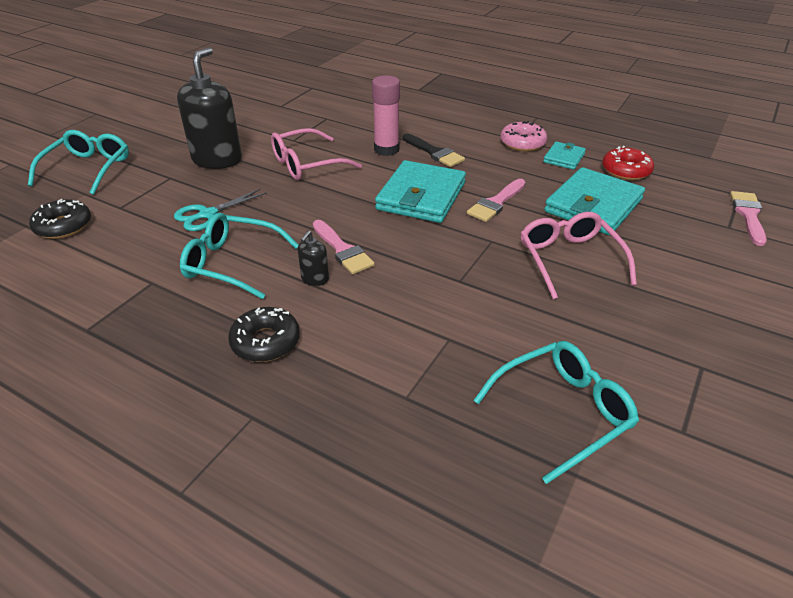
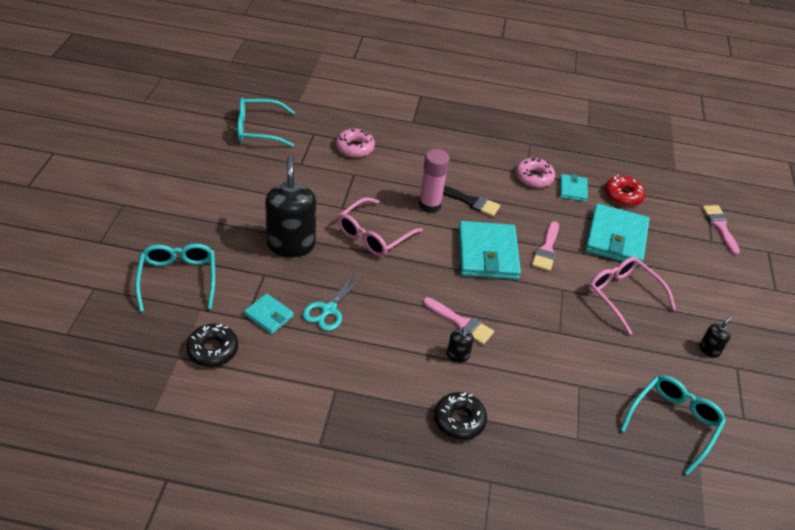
camera: 25 degrees left, 5 degrees up
turquoise glasses [180,213,299,299] -> turquoise glasses moved to [237,98,295,147]
none -> turquoise wallet [244,294,294,334]
none -> pink donut [336,129,375,158]
none -> black soap dispenser [699,316,732,358]

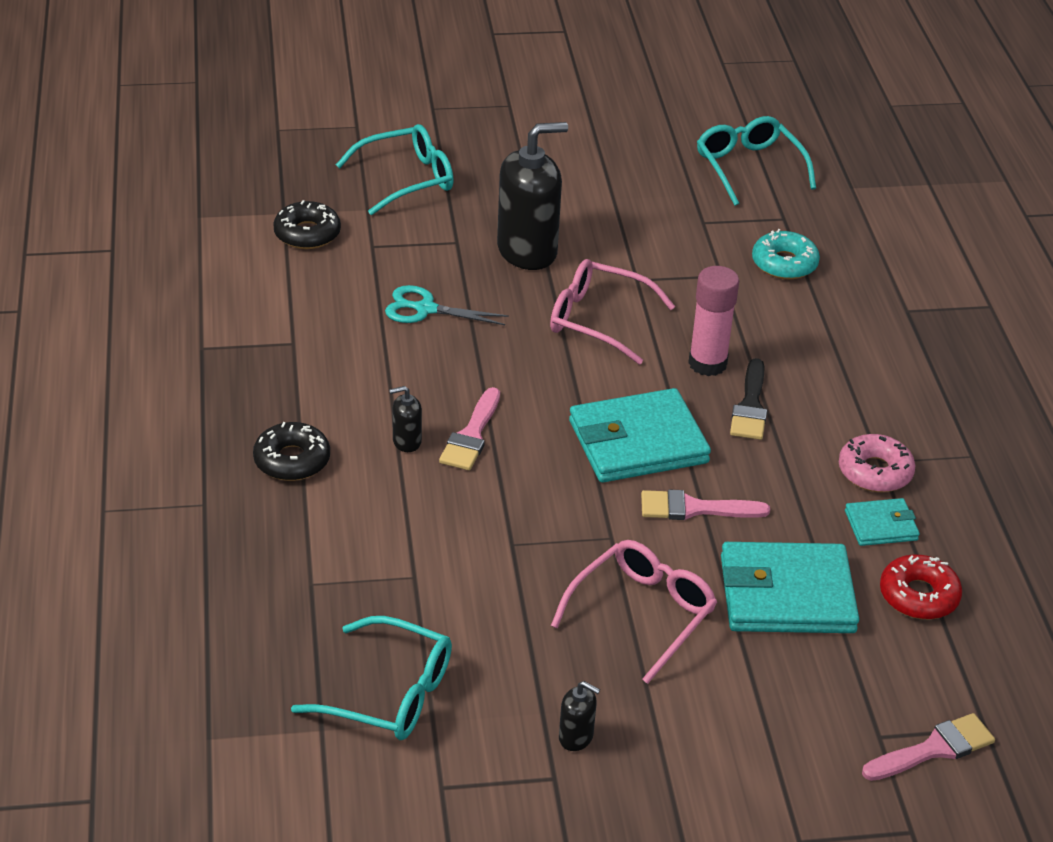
camera: 75 degrees right, 5 degrees down
turquoise wallet [244,294,294,334] -> none
pink donut [336,129,375,158] -> turquoise donut [752,229,820,279]

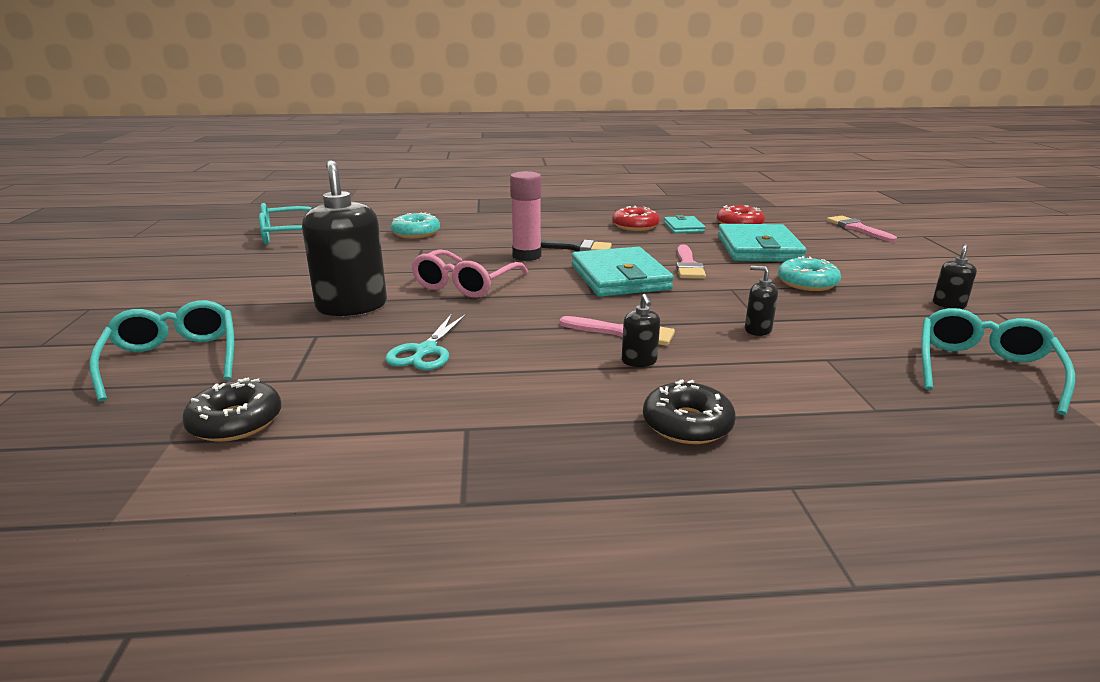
camera: 85 degrees left, 15 degrees down
pink glasses [551,540,717,684] -> turquoise donut [778,256,841,291]
pink donut [839,434,916,492] -> red donut [612,206,660,231]
none -> black soap dispenser [745,266,778,336]

